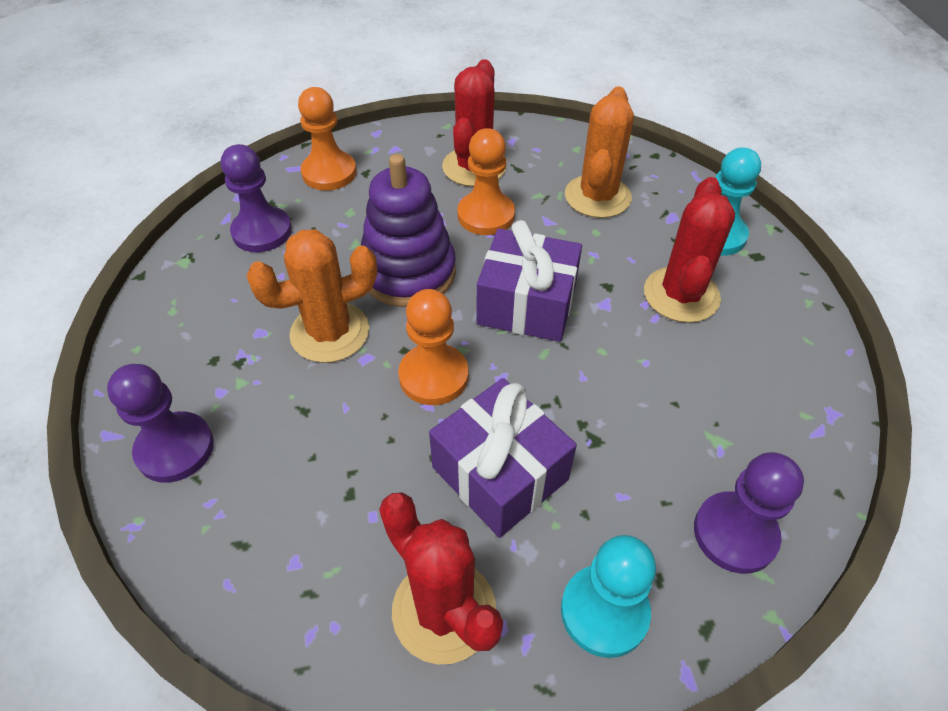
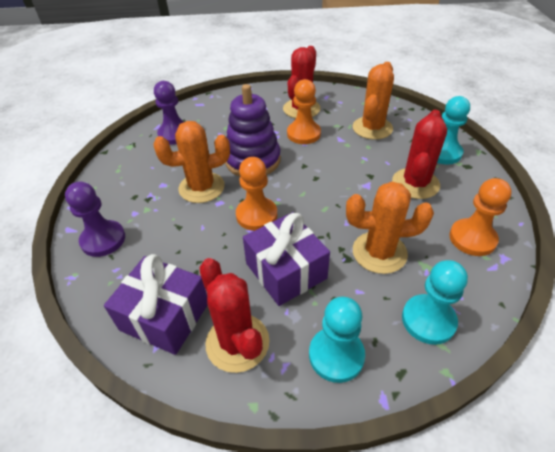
camera: 10 degrees right, 5 degrees down
orange pawn [298,87,356,190] -> orange pawn moved to [449,178,512,256]
purple gift [477,220,582,342] -> purple gift moved to [104,254,207,355]
purple pawn [694,452,804,574] -> turquoise pawn [402,260,468,345]
none -> orange cactus [346,182,434,274]

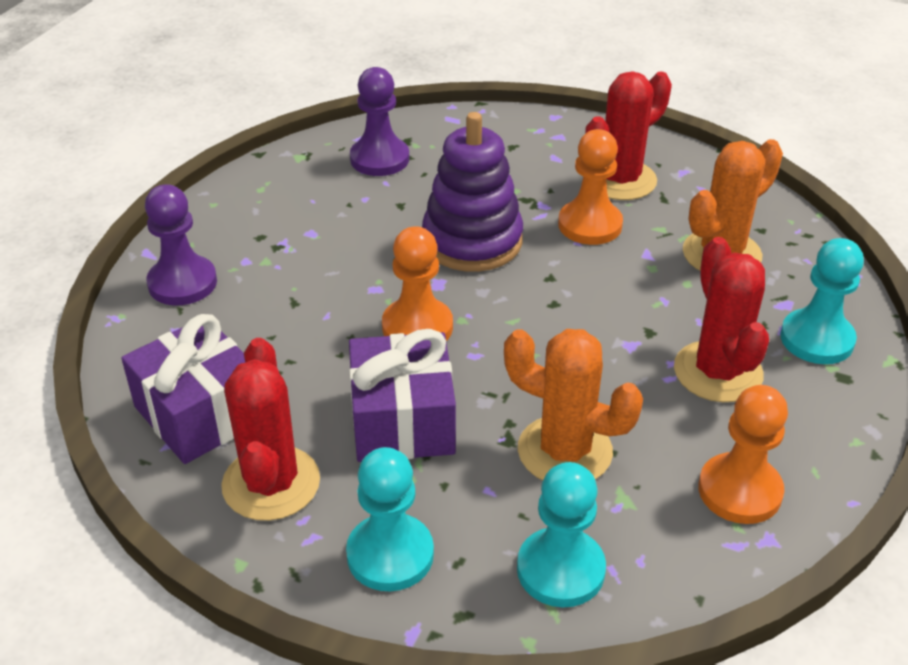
camera: 25 degrees right, 5 degrees down
orange cactus [153,121,230,203] -> none
red cactus [392,110,447,199] -> red cactus turned 60 degrees counterclockwise [674,237,769,402]

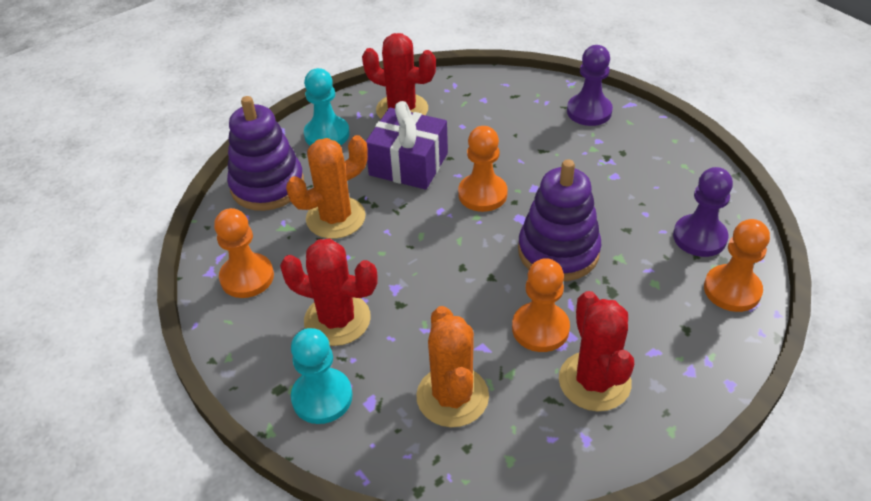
camera: 120 degrees right, 5 degrees up
purple gift [121,314,245,464] -> none
turquoise pawn [517,462,606,607] -> purple stacking toy [227,96,304,211]
none -> orange pawn [704,219,770,312]

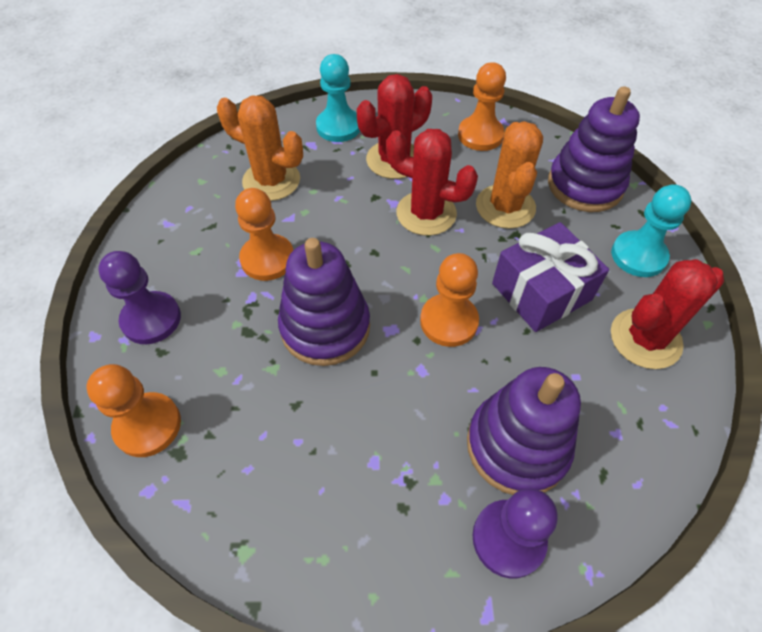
camera: 125 degrees right, 10 degrees up
red cactus [559,291,634,411] -> red cactus moved to [386,129,478,236]
purple pawn [673,167,733,257] -> purple pawn moved to [98,251,181,344]
none -> purple stacking toy [467,367,581,495]

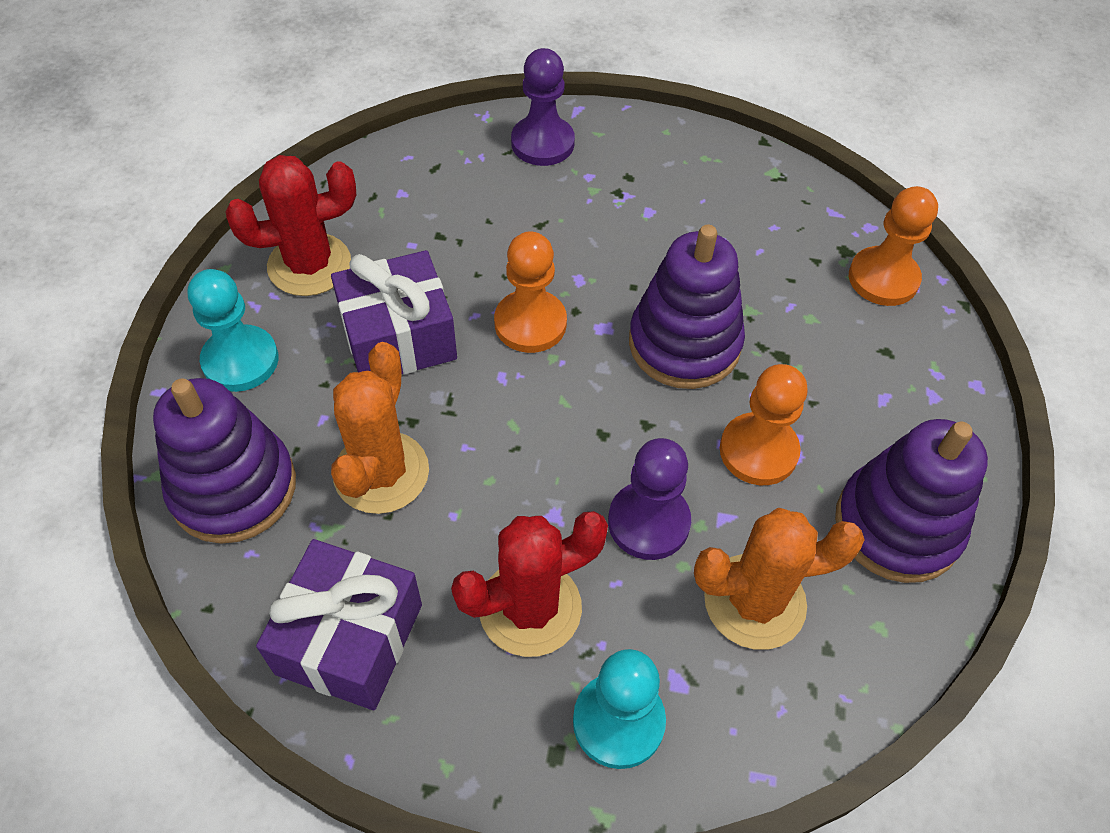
camera: 170 degrees left, 0 degrees up
purple pawn [98,251,181,344] -> purple pawn moved to [608,438,691,560]
orange cactus [217,96,303,201] -> orange cactus turned 45 degrees counterclockwise [694,508,865,650]
red cactus [386,129,478,236] -> none
orange pawn [458,62,506,151] -> purple gift [256,539,422,710]
purple stacking toy [467,367,581,495] -> purple stacking toy moved to [835,419,988,583]

